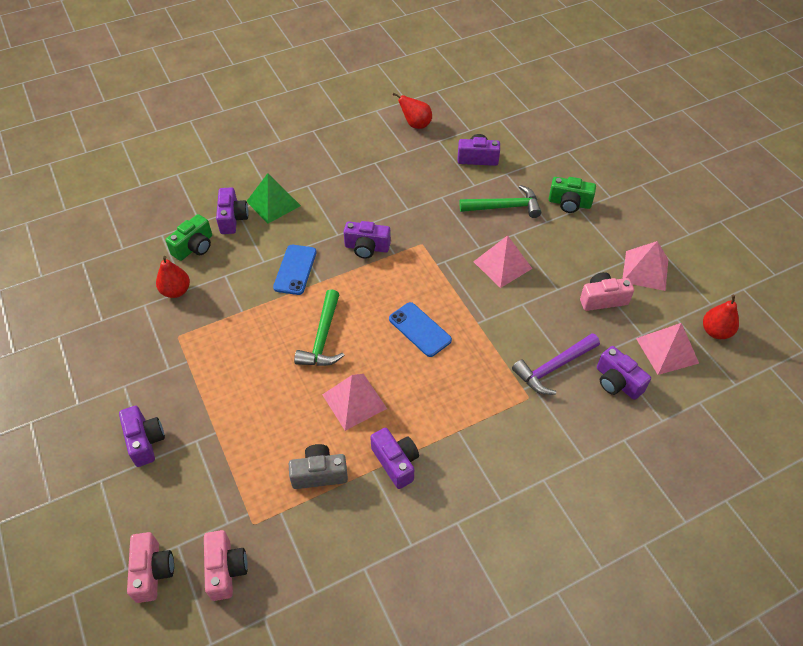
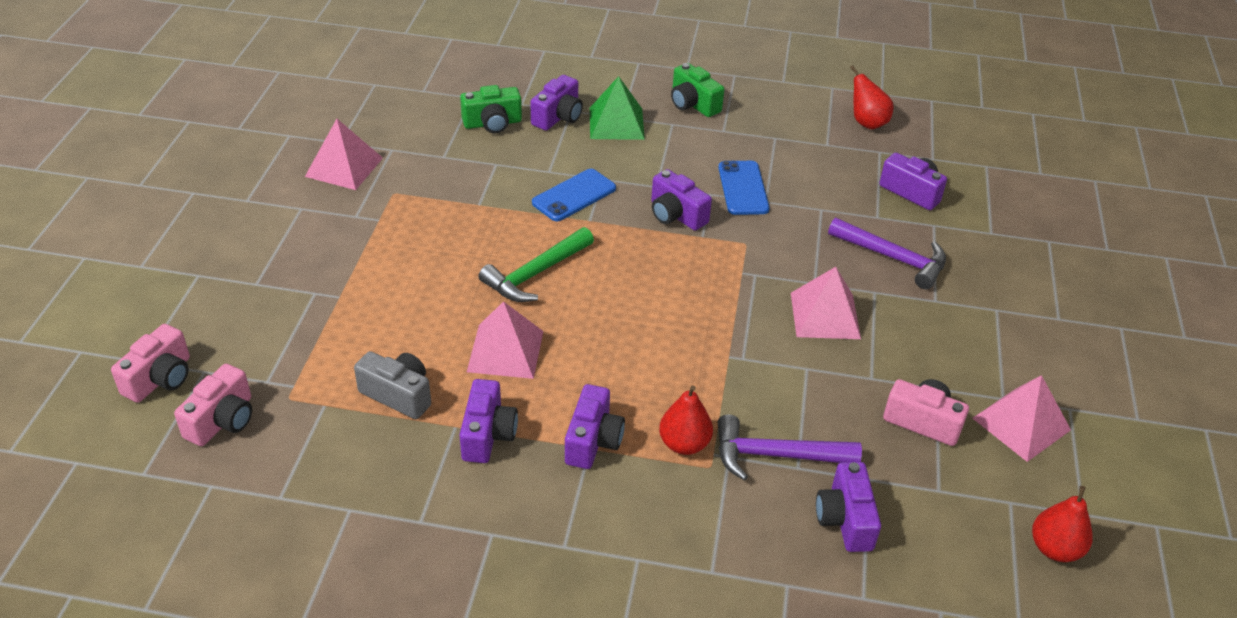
camera: 35 degrees right, 10 degrees down
purple camera [119,406,165,467] -> purple camera moved to [565,384,625,469]
red pear [156,256,190,298] -> red pear moved to [659,385,713,455]
blue phone [389,302,452,357] -> blue phone moved to [718,161,770,215]
green hammer [459,185,541,218] -> purple hammer [828,218,946,289]
green camera [549,177,596,213] -> green camera moved to [671,63,724,117]
pink pyramid [636,323,699,375] -> pink pyramid moved to [305,119,383,190]

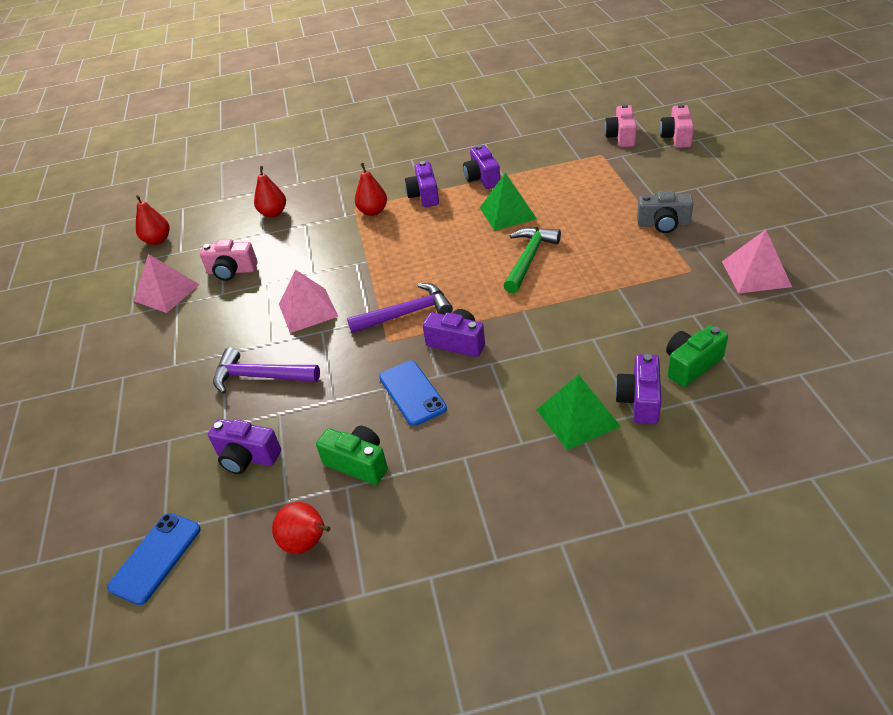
camera: 165 degrees right, 0 degrees up
grey camera [354,351,431,419] -> grey camera moved to [637,191,693,233]
pink pyramid [467,301,543,379] -> green pyramid [480,173,537,231]
blue phone [532,169,616,221] -> blue phone moved to [107,513,201,605]
green camera [671,63,724,117] -> green camera moved to [316,426,388,485]
purple hammer [718,415,862,481] -> purple hammer moved to [347,283,453,333]
purple camera [816,462,881,552] -> red pear [254,166,286,218]

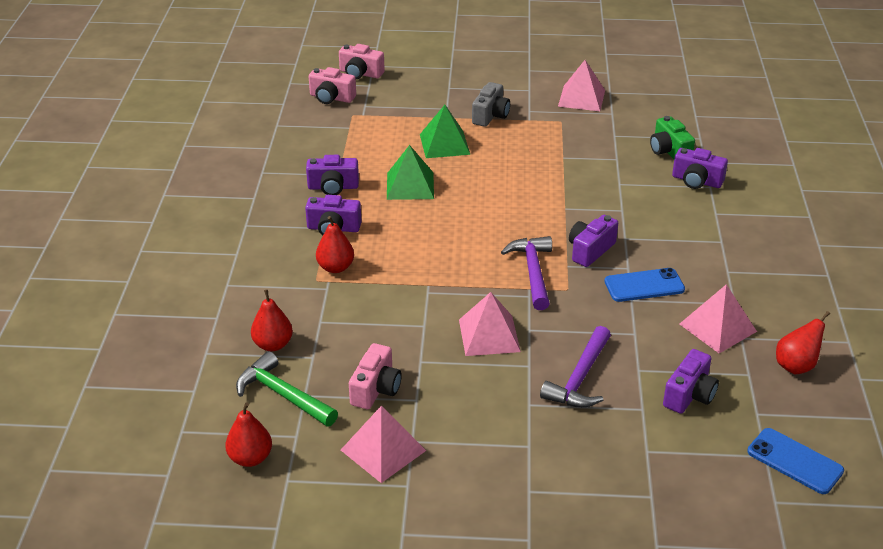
camera: 80 degrees left, 5 degrees down
green camera [316,426,388,485] -> pink pyramid [680,284,757,353]
green hammer [504,227,561,293] -> green hammer moved to [236,351,338,427]
green pyramid [537,374,621,451] -> green pyramid moved to [420,105,470,158]

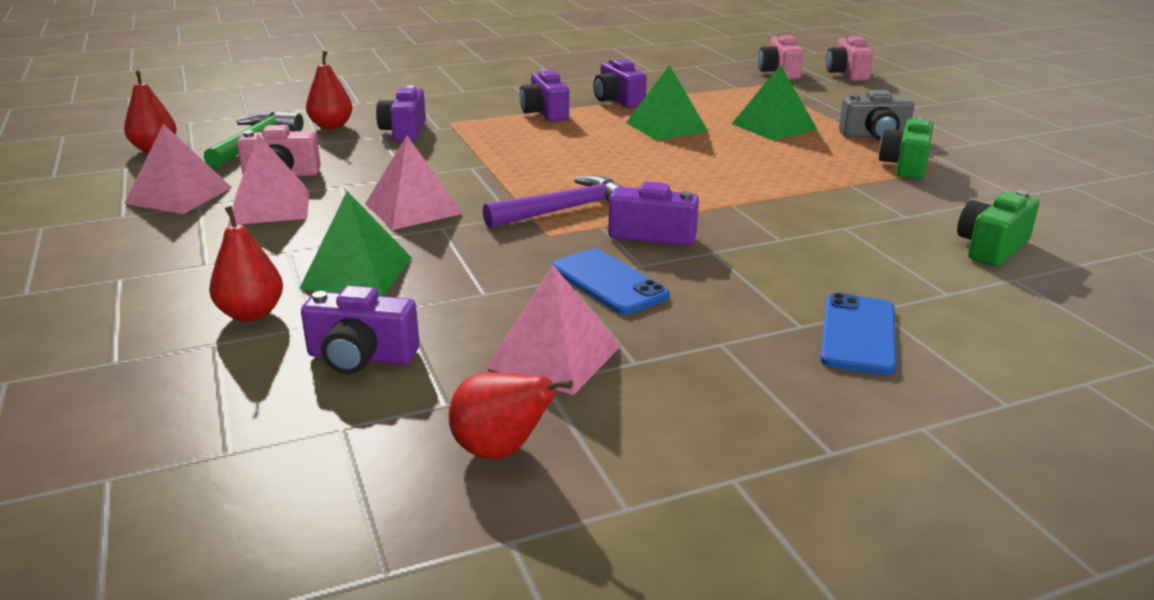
camera: 65 degrees right, 10 degrees down
red pear [316,216,354,273] -> red pear moved to [209,206,283,322]
purple hammer [540,326,611,408] -> green pyramid [299,191,412,296]
pink pyramid [558,60,605,111] -> pink pyramid moved to [228,134,310,225]
purple camera [672,148,728,189] -> purple camera moved to [376,85,426,142]
blue phone [747,428,844,494] -> blue phone moved to [820,293,897,375]
none -> green camera [879,116,933,179]

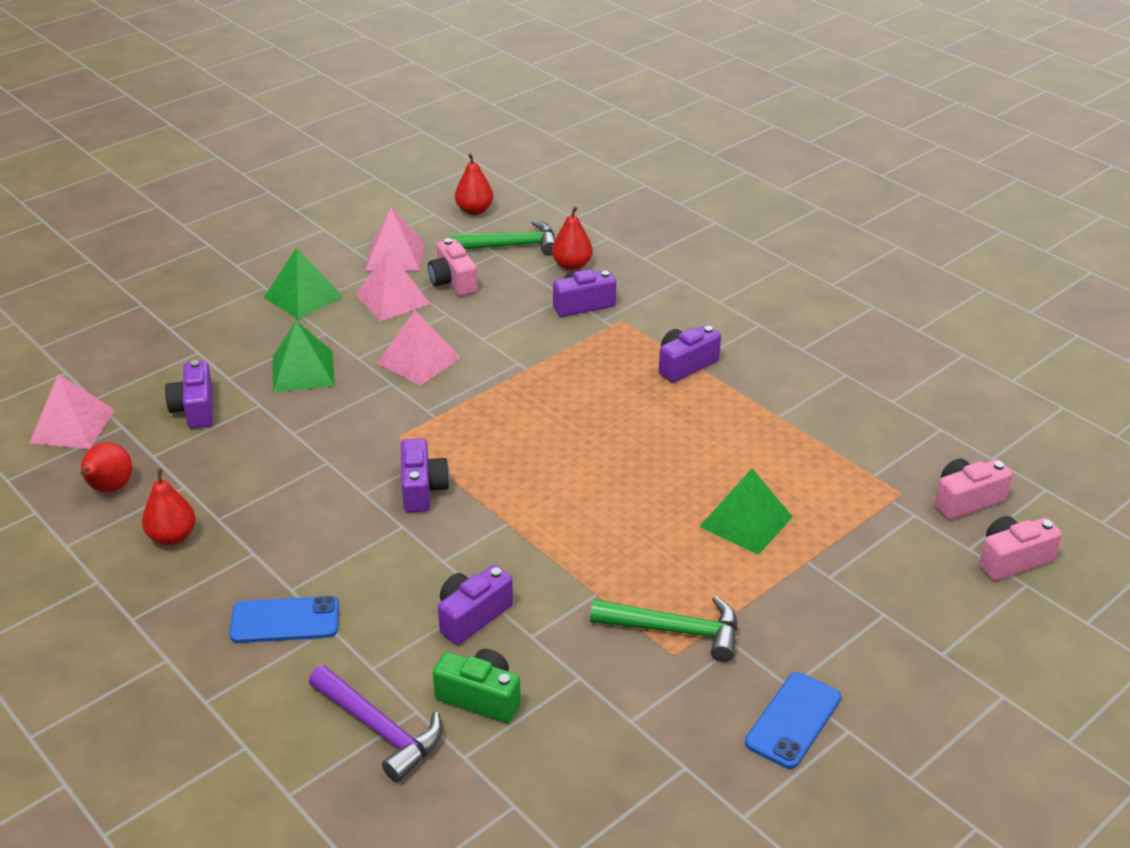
camera: 70 degrees right, 10 degrees up
red pear [209,206,283,322] -> red pear moved to [142,469,196,545]
purple hammer [483,176,623,228] -> purple hammer moved to [309,665,442,782]
pink pyramid [485,265,621,395] -> pink pyramid moved to [29,374,115,449]
blue phone [551,248,670,315] -> blue phone moved to [745,672,841,769]
purple camera [593,59,647,108] -> purple camera moved to [438,565,513,645]
green pyramid [626,65,709,140] -> green pyramid moved to [264,248,343,320]
grey camera [839,90,914,140] -> none
green camera [879,116,933,179] -> green hammer [590,596,737,662]

